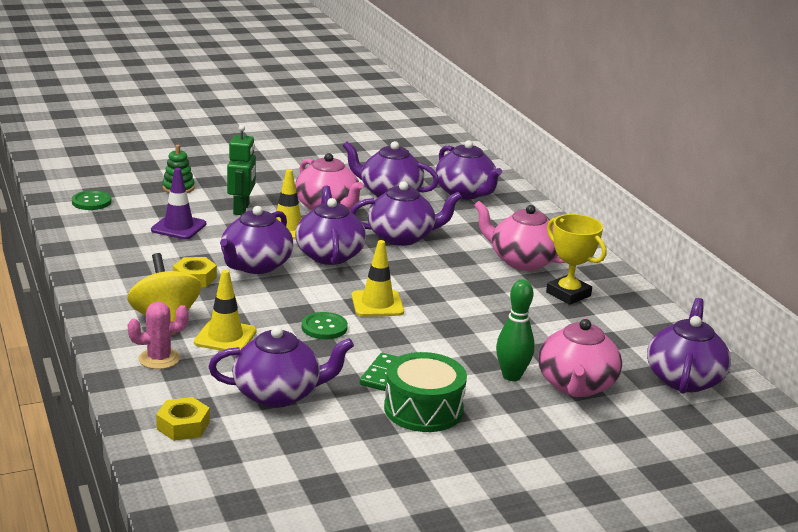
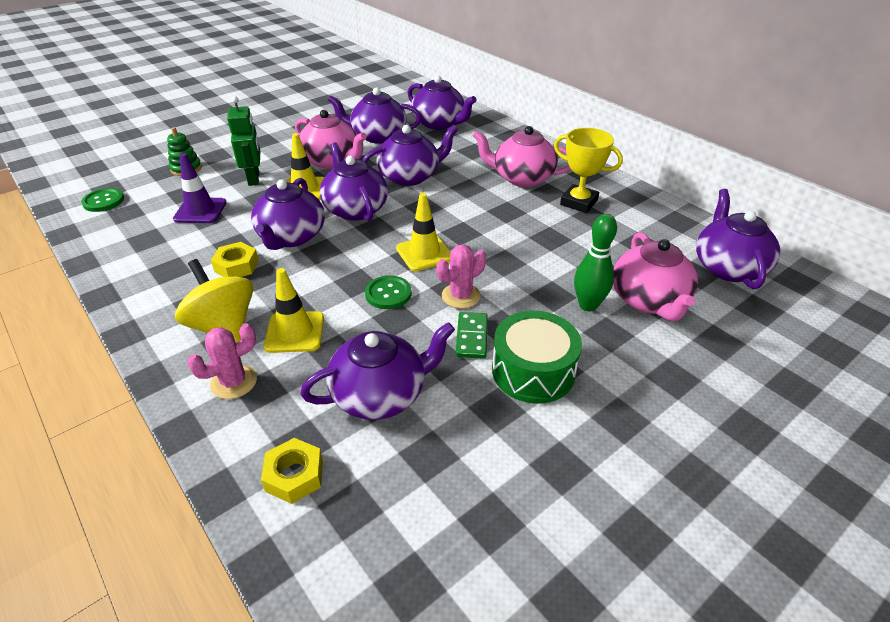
camera: 15 degrees left, 15 degrees up
none -> pink cactus [437,244,486,308]

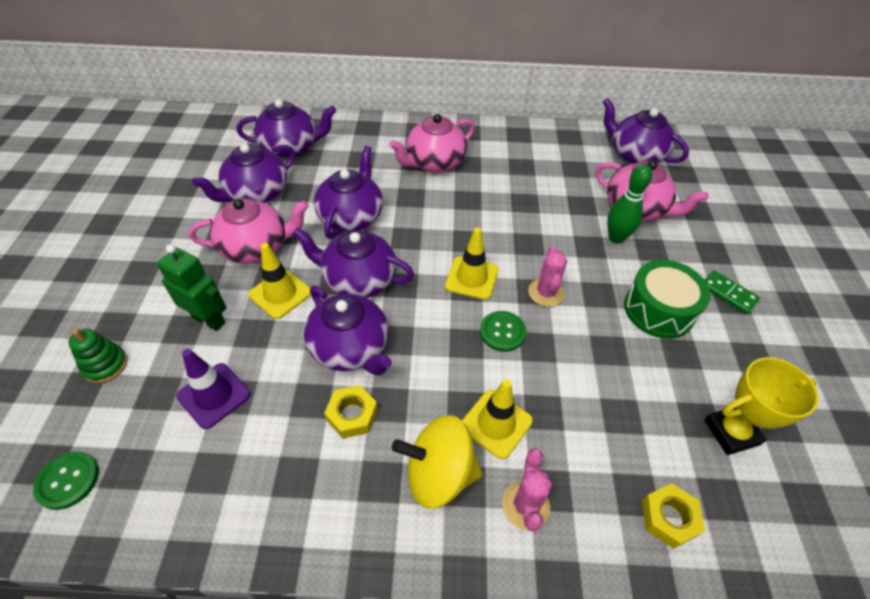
camera: 50 degrees left, 10 degrees up
purple teapot [300,322,455,420] -> none
green domino [456,312,488,359] -> green domino moved to [704,270,760,314]
yellow trophy [554,128,623,213] -> yellow trophy moved to [704,357,819,455]

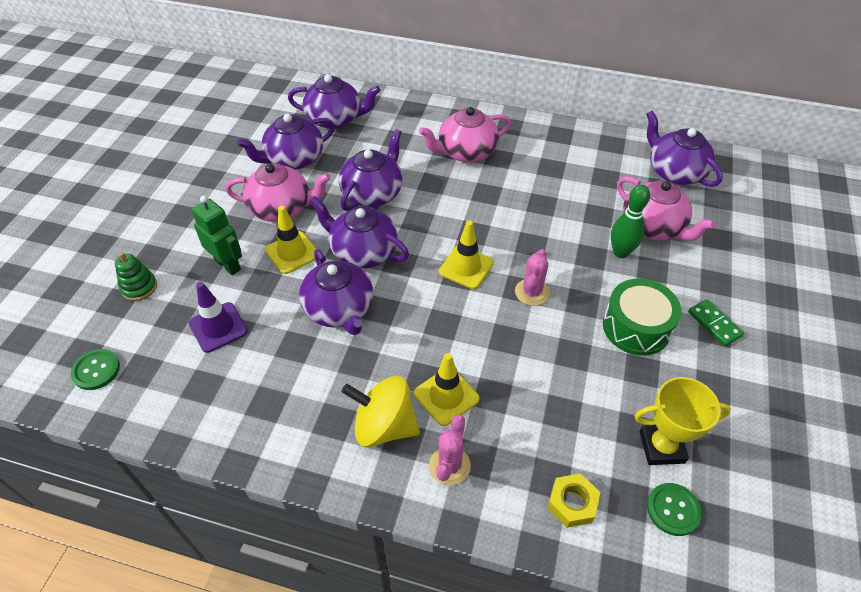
camera: 15 degrees right, 0 degrees up
yellow nut [324,385,378,439] -> none
green button [480,311,527,352] -> green button moved to [647,483,702,536]

